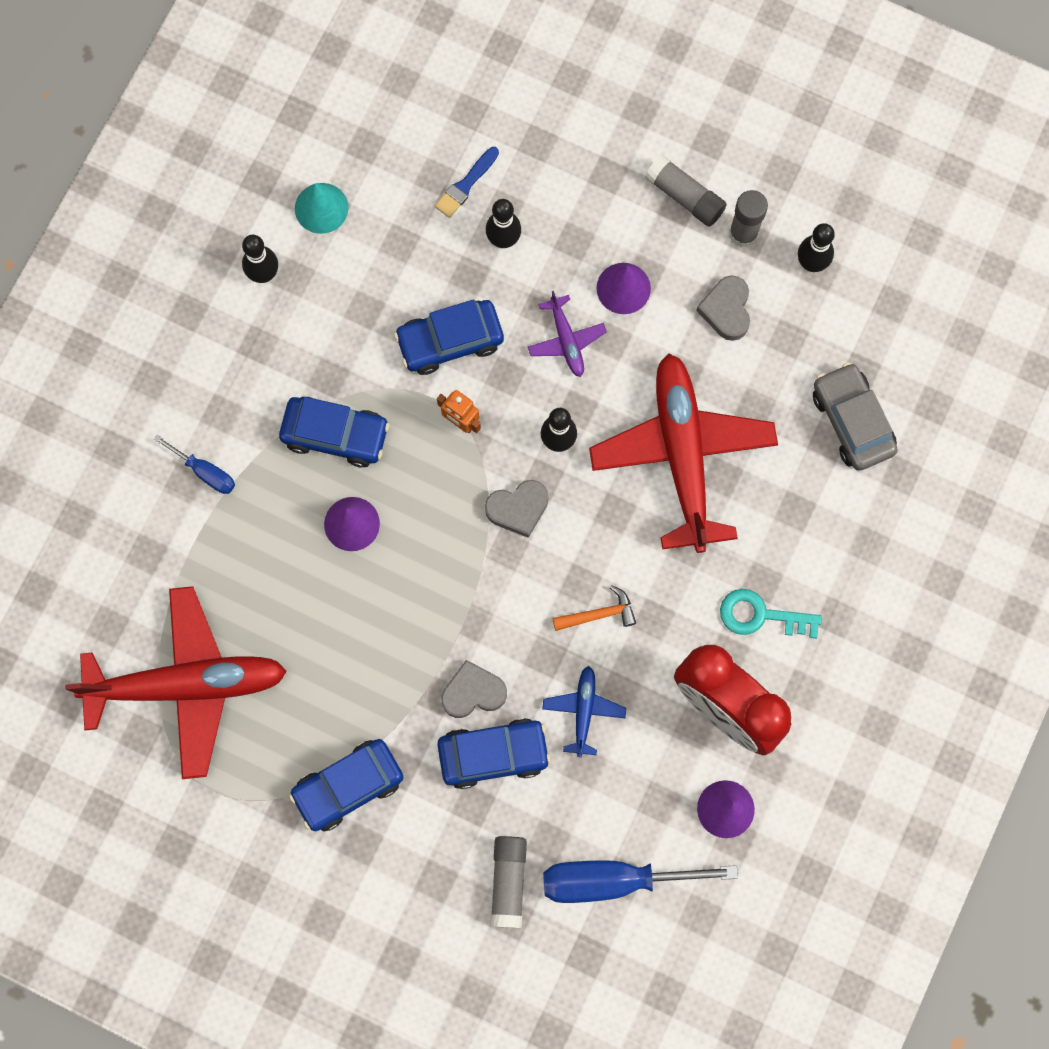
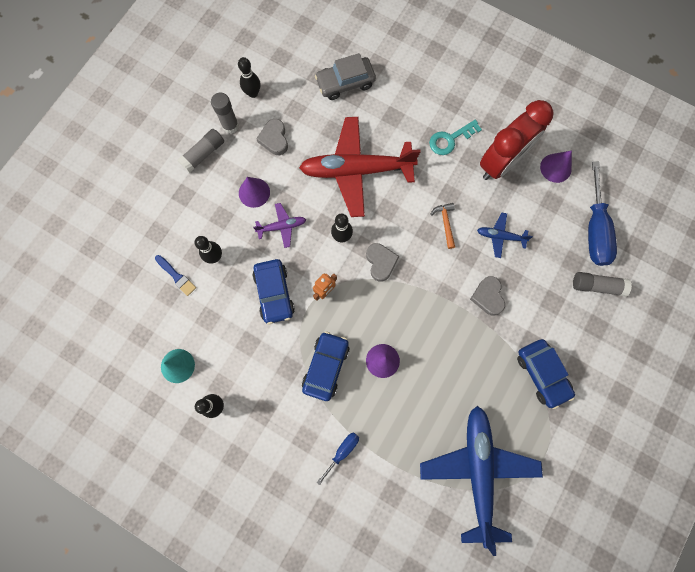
camera: 85 degrees left, 0 degrees up
red plane [65,586,287,779] -> blue plane [420,406,543,556]
blue car [437,718,551,789] -> none
grey heart [696,275,750,341] -> grey heart turned 75 degrees clockwise [256,119,288,155]
turquoise key [720,589,822,639] -> turquoise key turned 45 degrees clockwise [429,120,482,155]

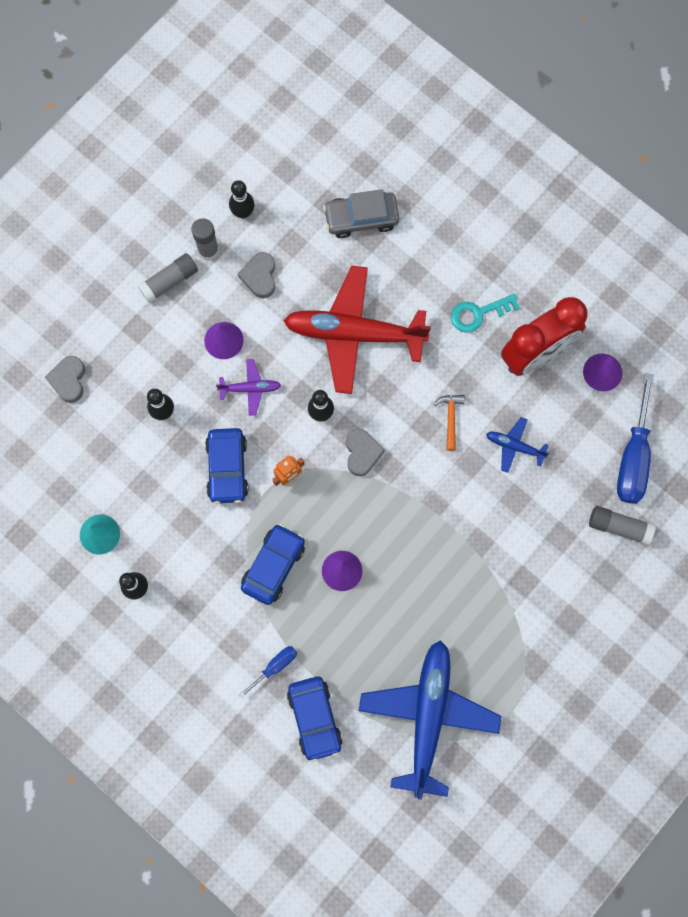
camera: 10 degrees right, 0 degrees up
blue brush [155,255,196,296] -> none
grey heart [470,276,505,316] -> grey heart moved to [45,356,85,403]
blue car [517,339,575,409] -> blue car moved to [287,676,343,762]

